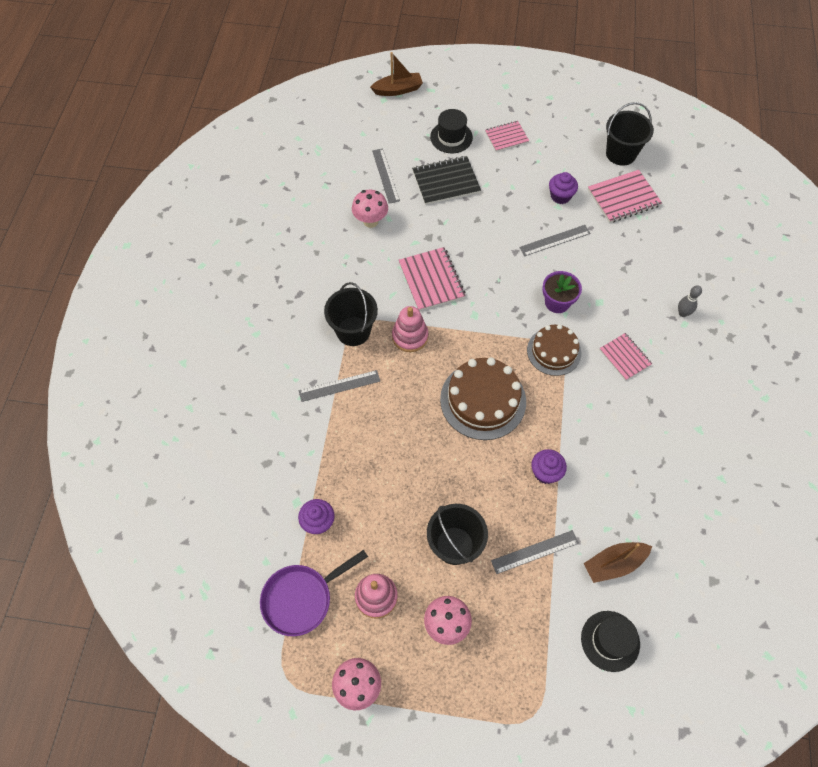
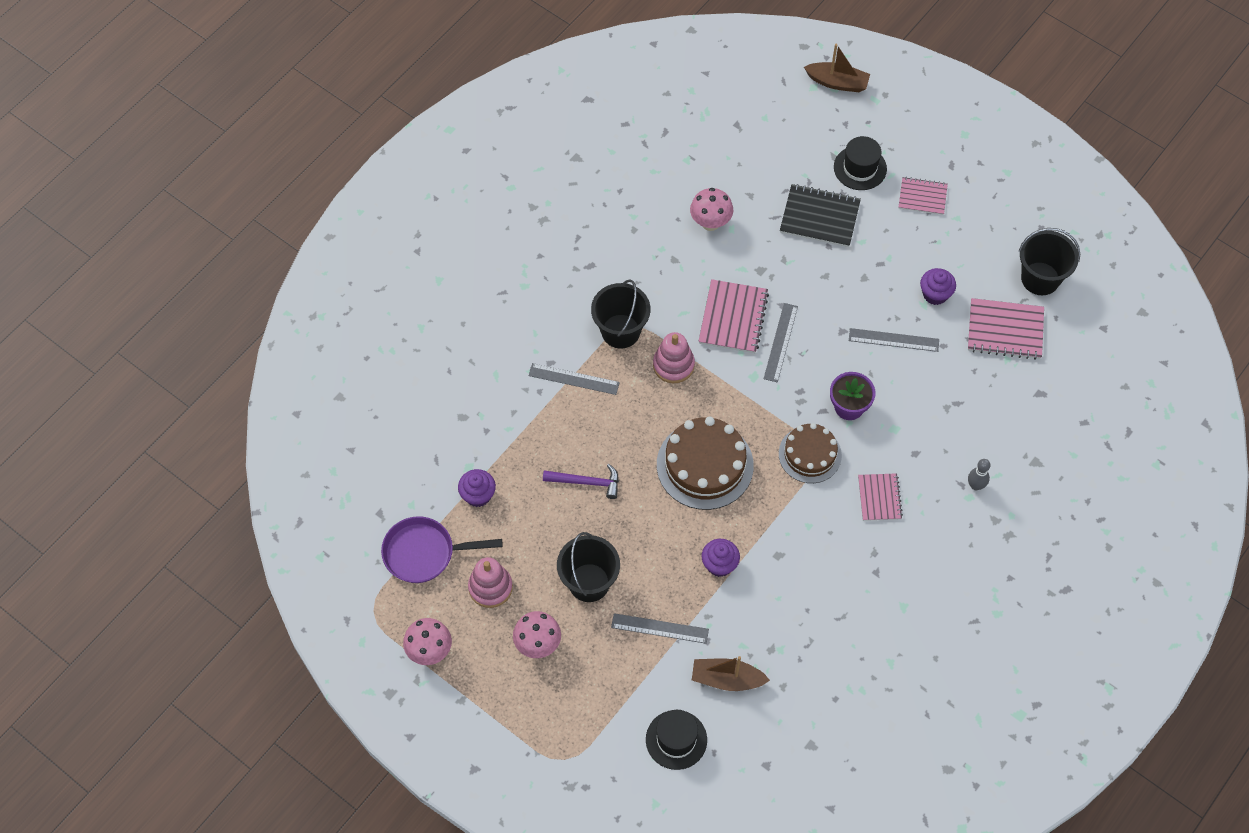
camera: 30 degrees right, 0 degrees up
grey ruler [372,148,400,204] -> grey ruler moved to [763,303,798,382]
none -> purple hammer [543,464,619,499]

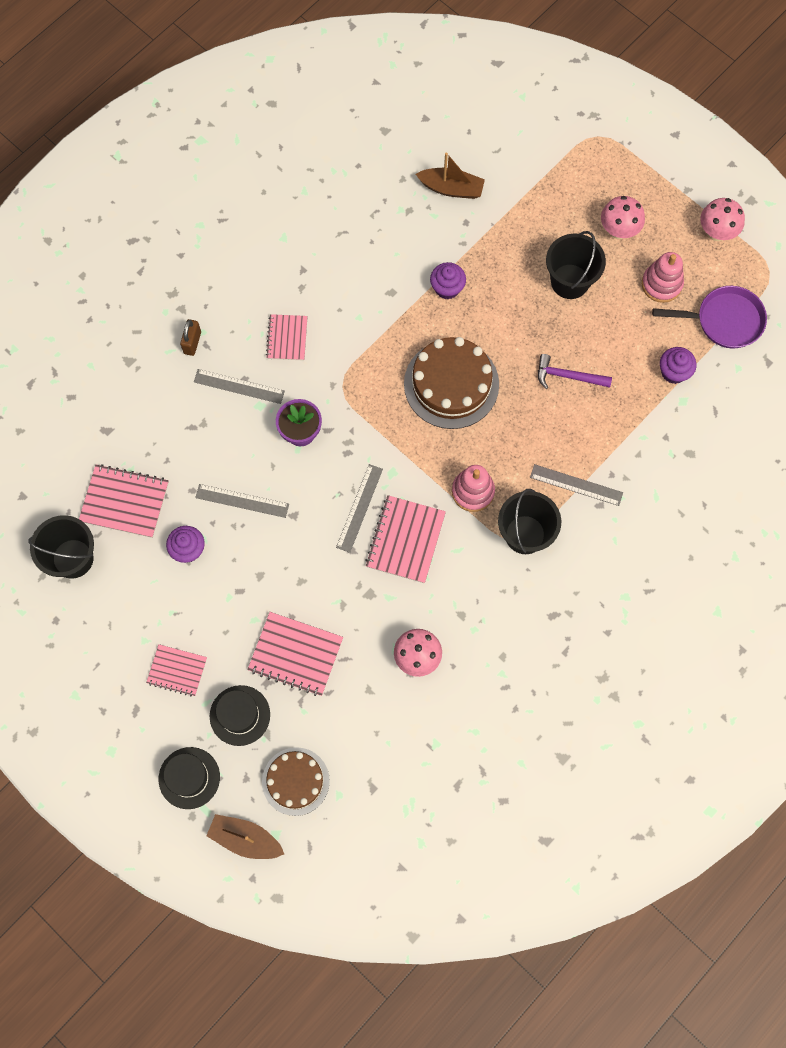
camera: 175 degrees left, 10 degrees up
grey ruler [611,613,709,644] -> grey ruler moved to [194,369,285,404]
black hat [646,710,707,770] -> black hat moved to [159,747,220,809]
brown cake [779,423,842,483] -> brown cake moved to [262,747,330,816]
black notebook [780,184,861,247] -> pink notebook [247,612,343,696]
grey bowling pin [968,459,990,490] -> brown padlock [180,319,201,356]

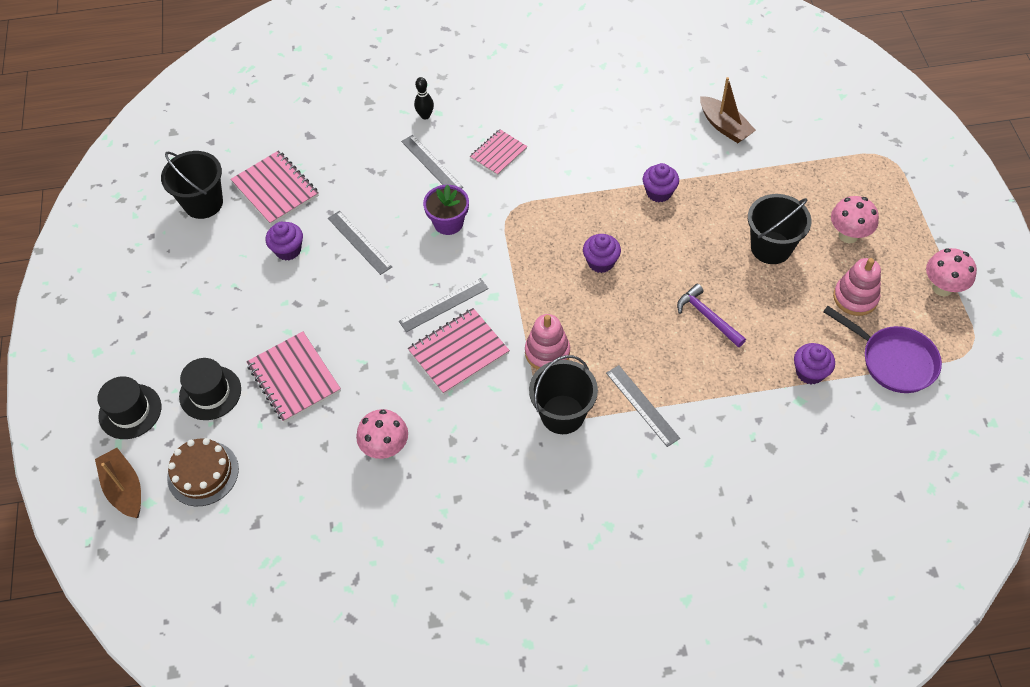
camera: 40 degrees right, 15 degrees down
pink notebook [146,644,207,697] -> none
brown padlock [180,319,201,356] -> black bowling pin [414,77,434,120]
brown cake [404,337,499,429] -> purple cupcake [583,234,621,273]

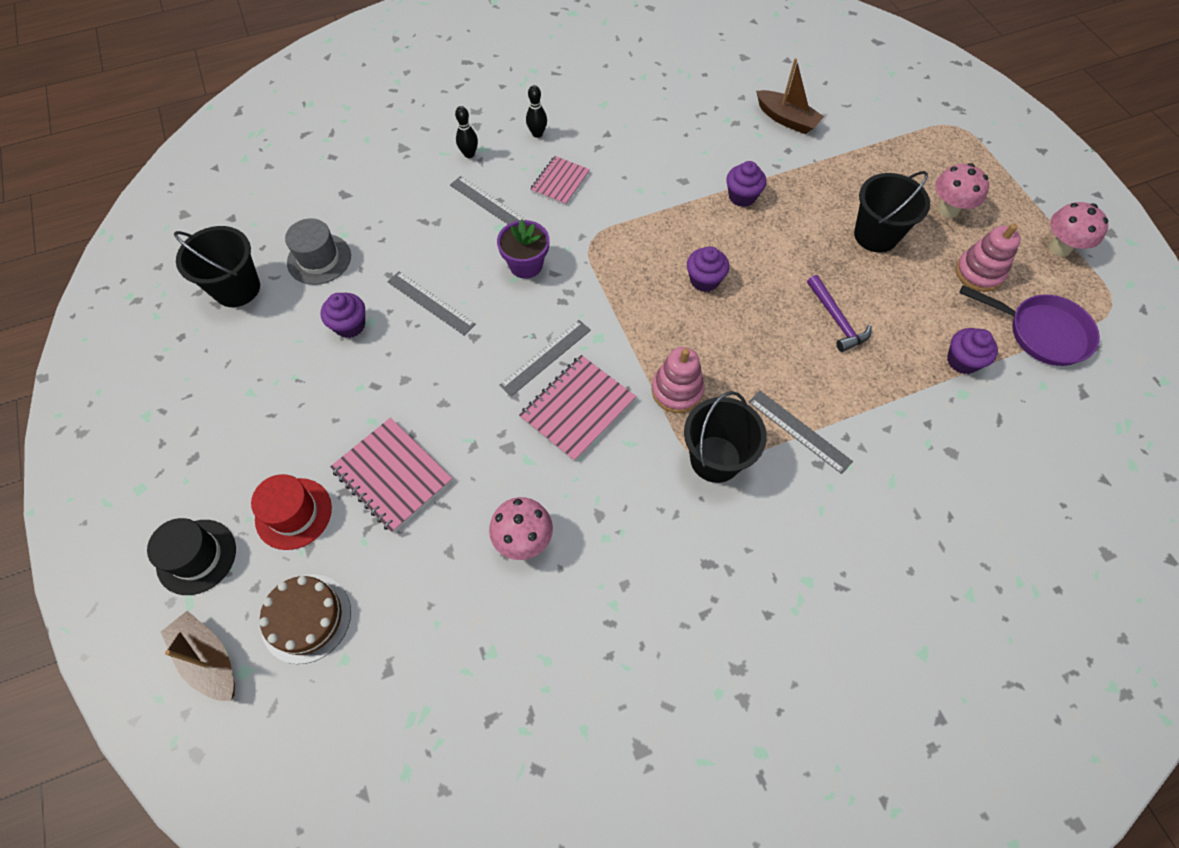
camera: 15 degrees left, 5 degrees up
black hat [179,358,241,420] -> red hat [251,474,332,550]
pink notebook [231,150,319,225] -> grey hat [285,218,351,285]
purple hammer [677,284,746,347] -> purple hammer turned 150 degrees counterclockwise [807,275,872,352]
none -> black bowling pin [526,85,547,138]

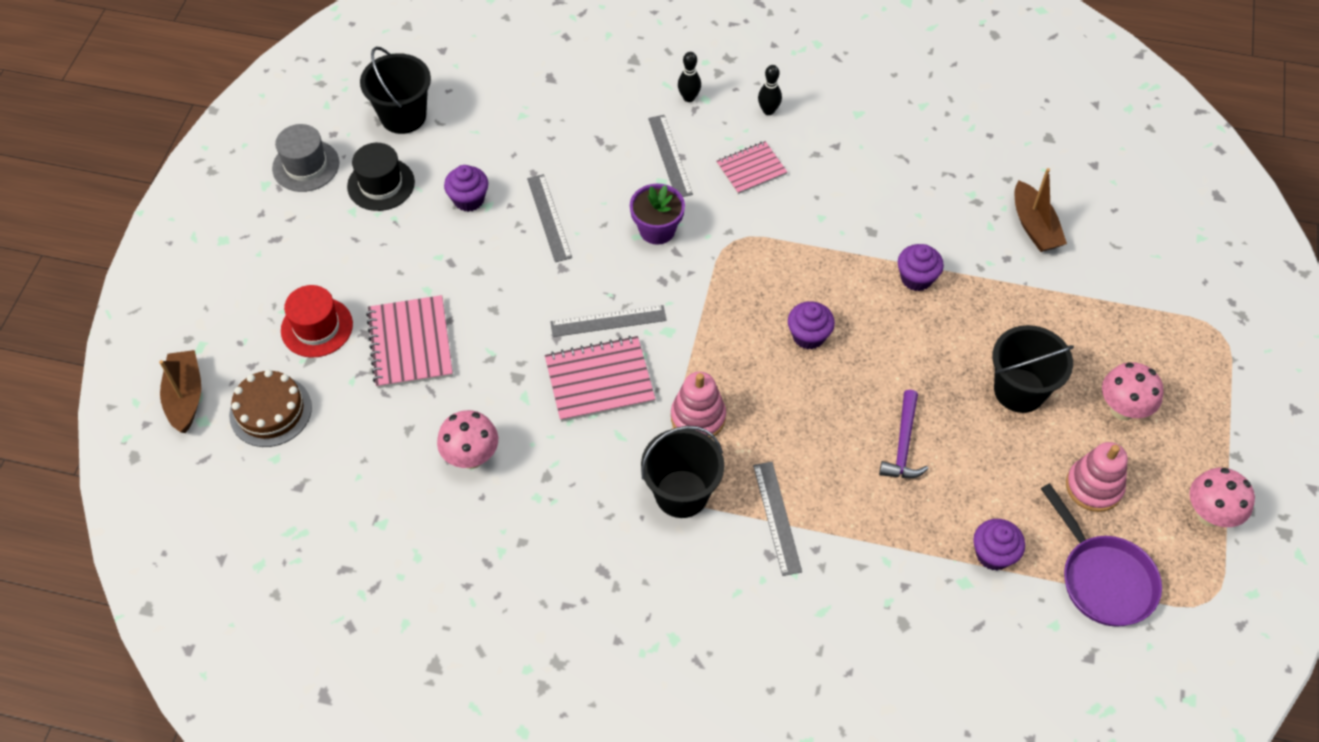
camera: 35 degrees right, 5 degrees down
black hat [147,518,236,595] -> black hat moved to [347,143,415,211]
grey hat [285,218,351,285] -> grey hat moved to [272,124,339,192]

